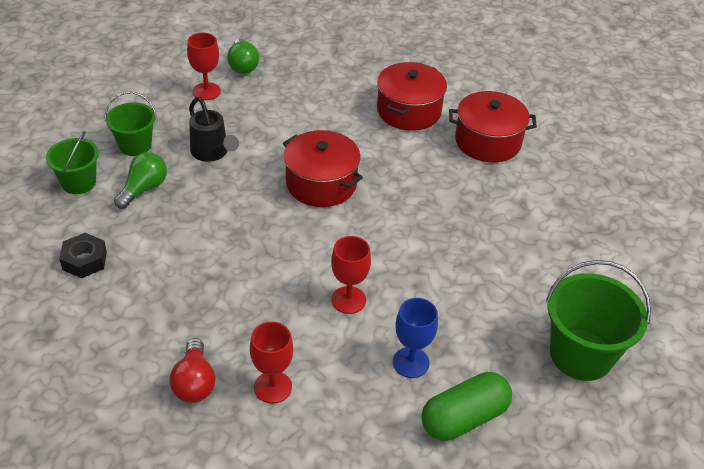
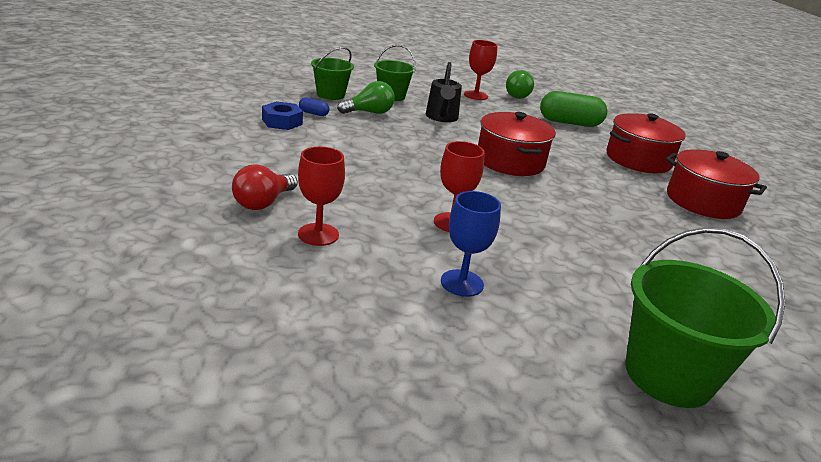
camera: 35 degrees right, 15 degrees down
black nut [59,233,107,278] -> blue nut [262,101,303,130]
green capsule [421,372,512,441] -> green capsule moved to [540,91,607,127]
none -> blue capsule [299,97,329,116]

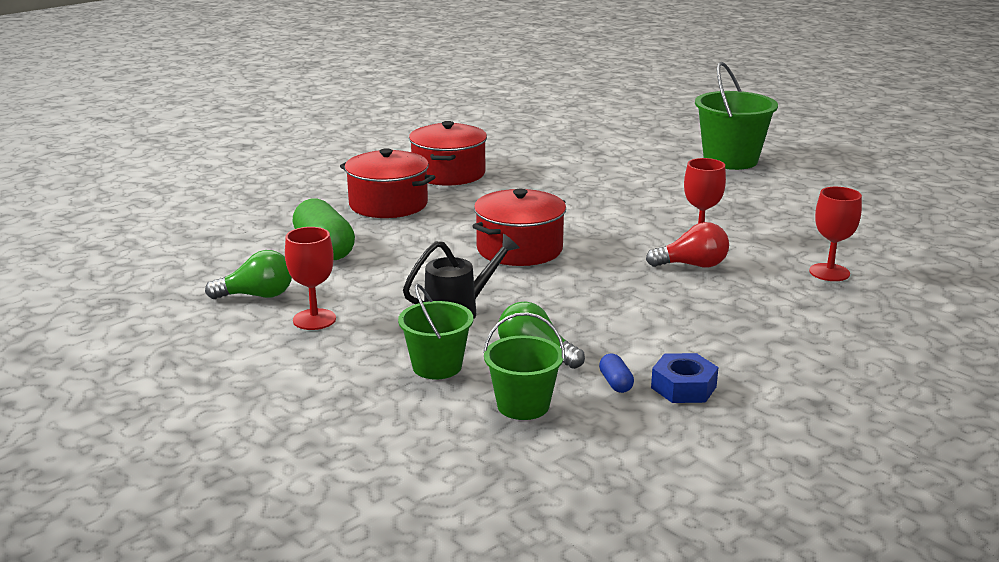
camera: 120 degrees left, 5 degrees down
red light bulb [232,164,297,210] -> red light bulb moved to [646,222,729,268]
blue goblet [441,191,501,297] -> none

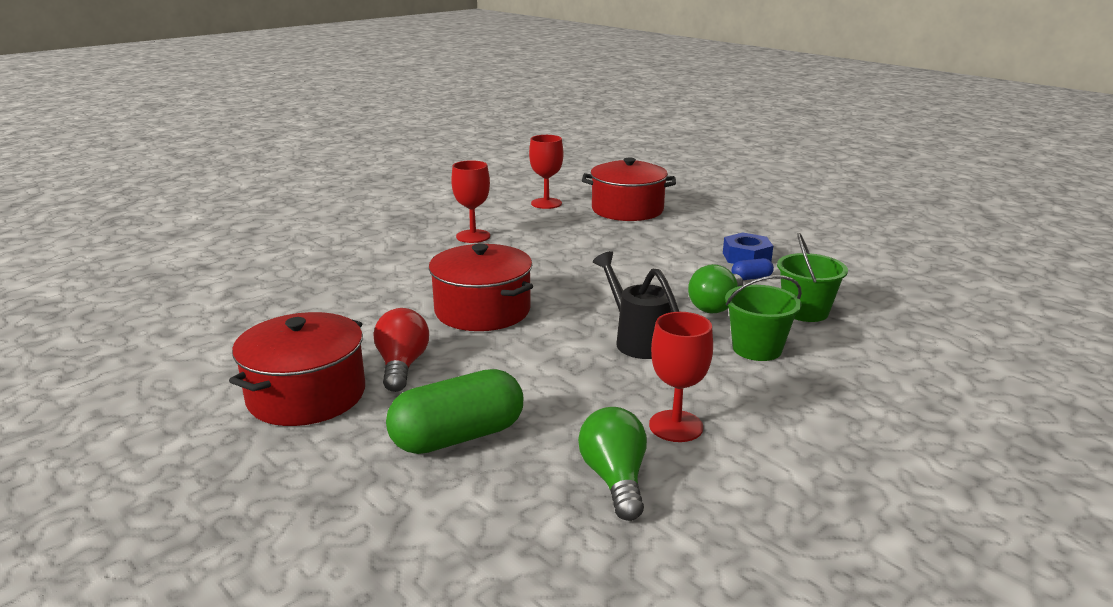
camera: 90 degrees left, 0 degrees up
red pot [409,121,487,186] -> red pot moved to [582,158,676,221]
red light bulb [646,222,729,268] -> red light bulb moved to [374,308,429,392]
green bucket [695,62,778,170] -> none

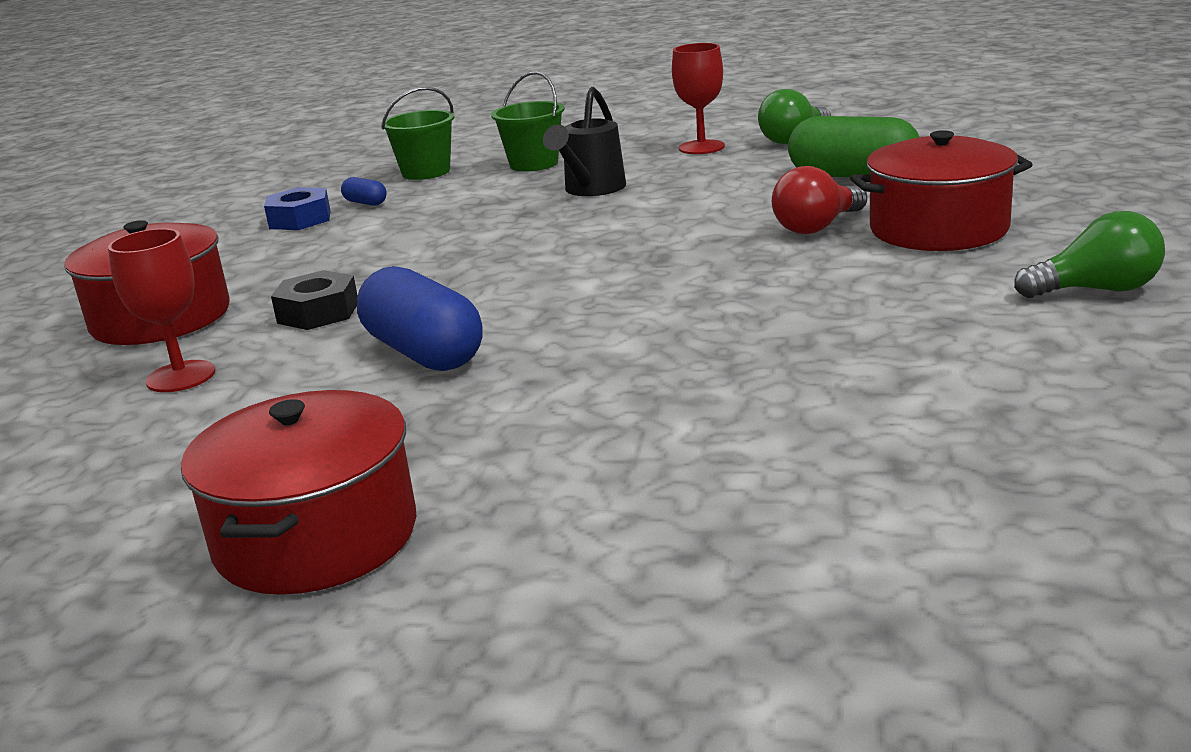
camera: 125 degrees left, 0 degrees up
red pot [429,244,533,331] -> red pot moved to [181,390,416,595]
red goblet [451,160,490,243] -> blue capsule [357,266,483,371]
green light bulb [688,264,743,313] -> green light bulb moved to [1014,211,1165,298]
none -> black nut [271,270,358,330]

